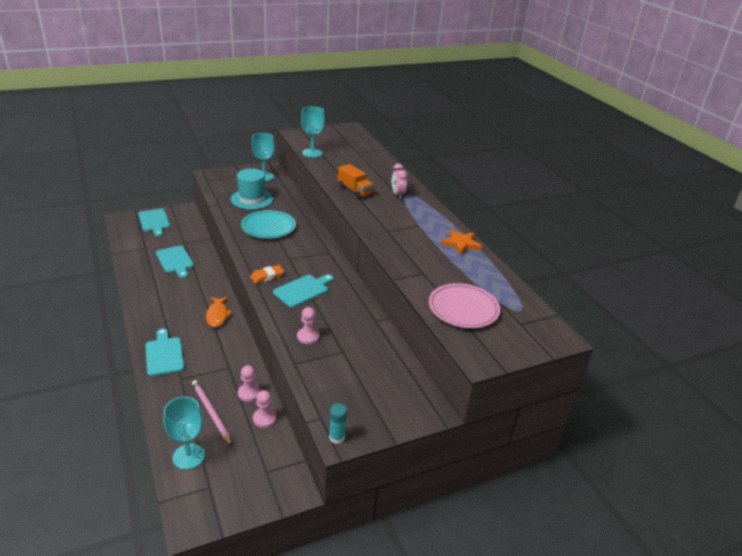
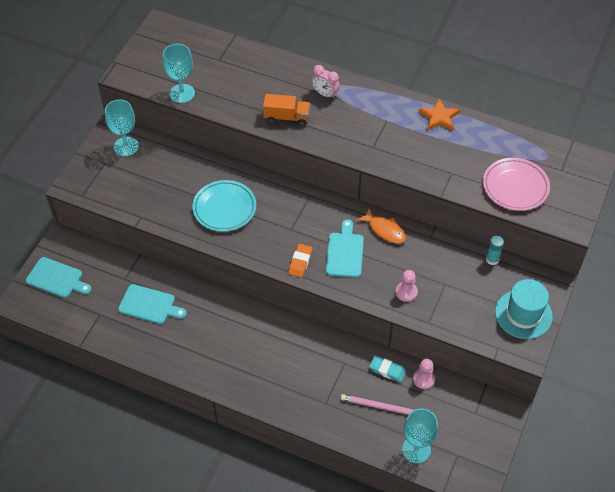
camera: 40 degrees left, 20 degrees up
turquoise cutting board [145,328,184,376] -> none
orange fish [206,297,232,327] -> orange fish moved to [357,208,406,244]
turquoise hat [231,169,273,210] -> turquoise hat moved to [495,279,553,339]
pink pawn [238,365,260,402] -> turquoise eraser [369,356,406,382]
turquoise glue stick [329,403,347,444] -> turquoise glue stick moved to [486,236,504,265]

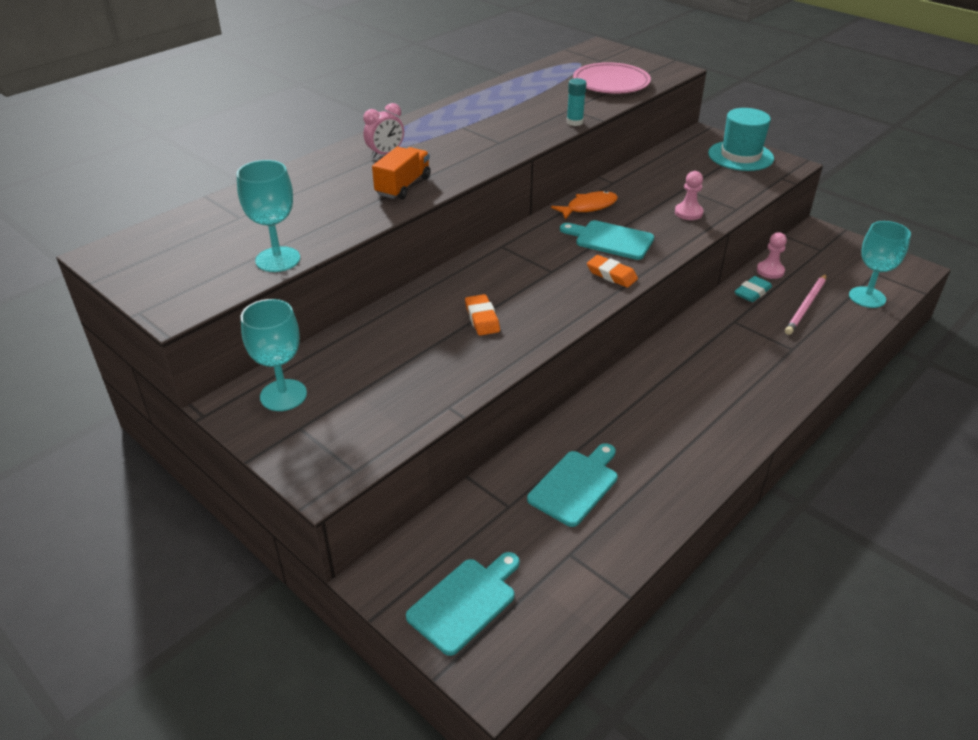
camera: 70 degrees left, 15 degrees down
turquoise plate [193,180,256,232] -> orange eraser [465,294,500,336]
orange star [419,99,460,131] -> none
turquoise glue stick [486,236,504,265] -> turquoise glue stick moved to [567,78,586,126]

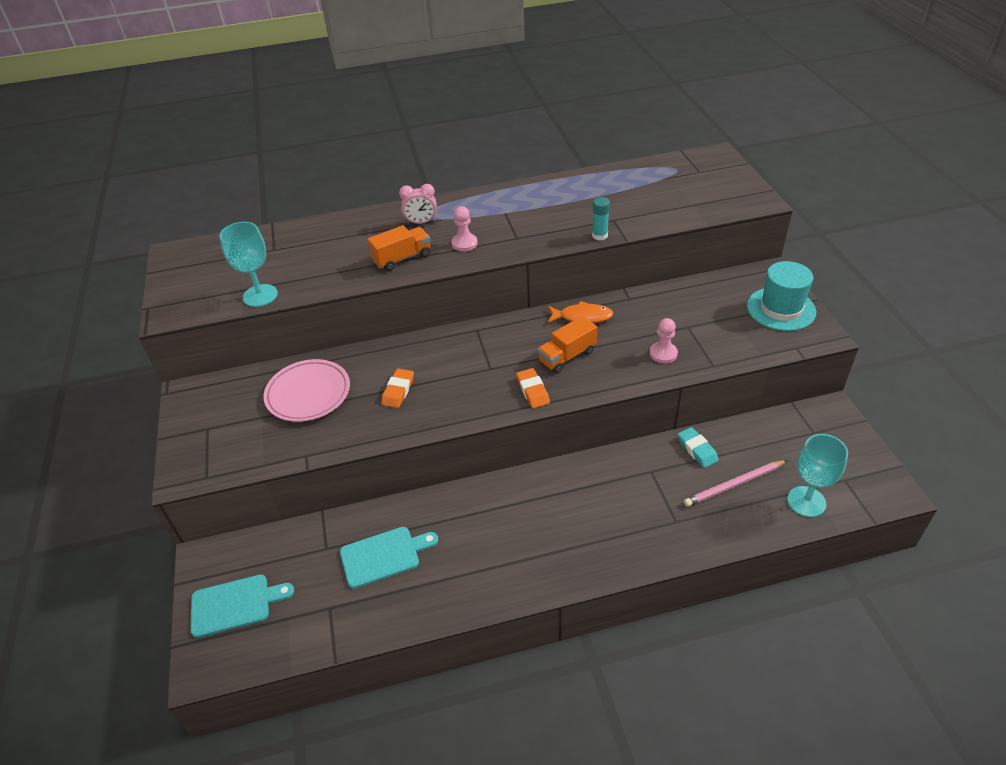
camera: 35 degrees right, 5 degrees up
turquoise goblet [241,299,307,411] -> none
turquoise cutting board [560,220,654,260] -> orange truck [537,316,597,373]
pink plate [573,62,651,93] -> pink plate moved to [263,359,350,422]
turquoise eraser [734,276,772,302] -> turquoise eraser turned 75 degrees clockwise [678,427,719,468]
pink pawn [757,232,787,279] -> pink pawn moved to [451,206,478,251]

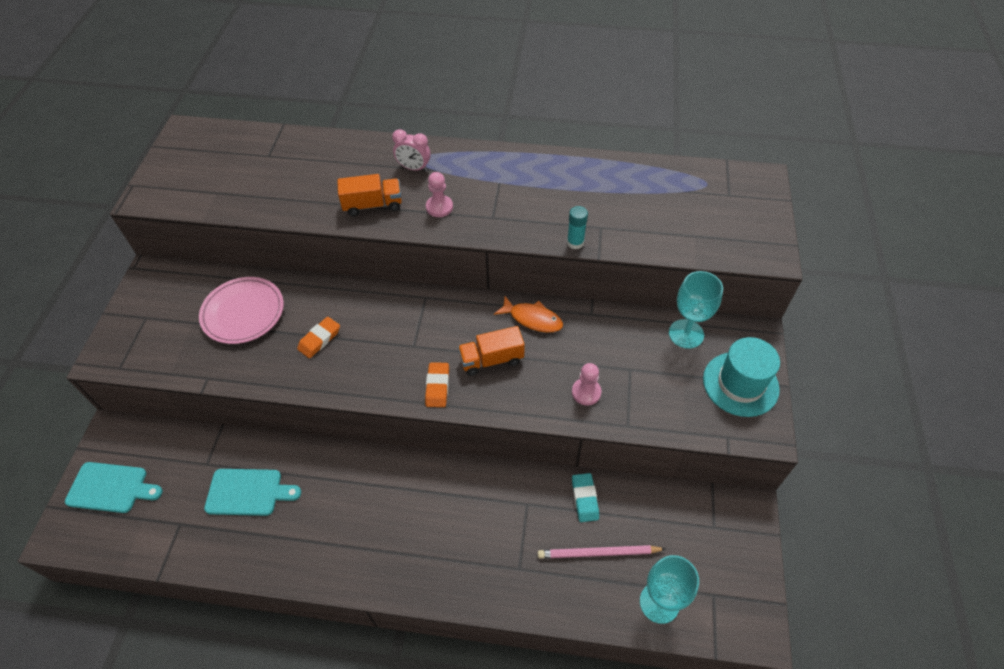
camera: 20 degrees right, 10 degrees up
turquoise goblet [219,222,278,307] -> turquoise goblet moved to [669,271,723,349]

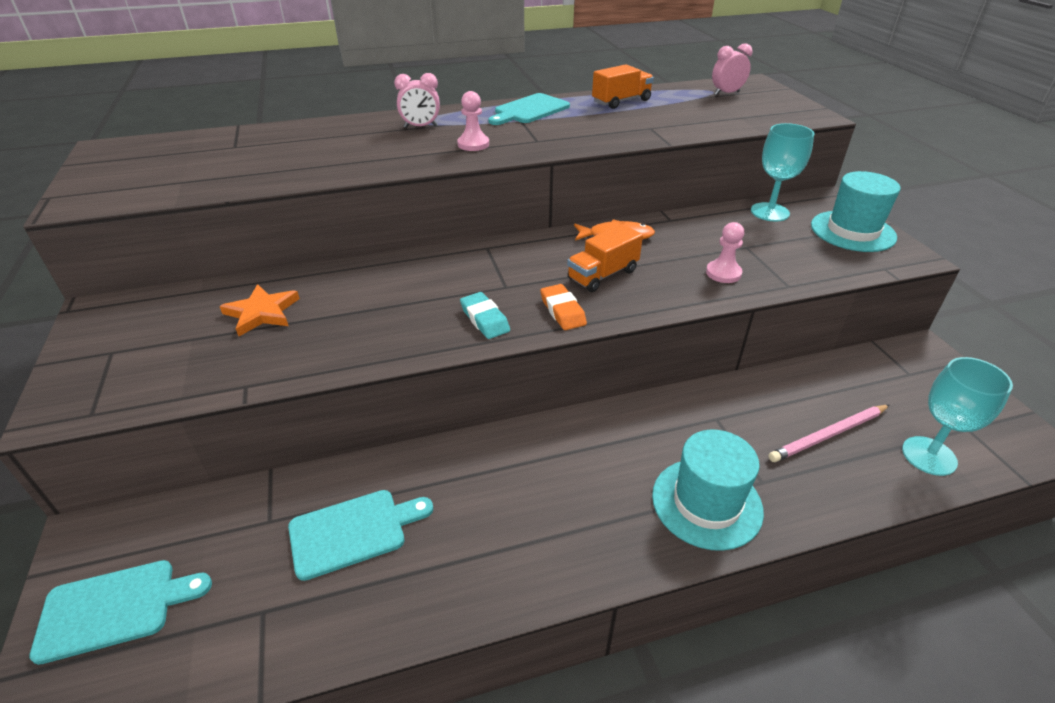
camera: 25 degrees left, 15 degrees down
pink plate [199,277,284,344] -> orange star [220,284,300,336]
orange eraser [297,317,340,358] -> none
orange truck [337,174,402,216] -> orange truck moved to [592,64,654,109]
turquoise glue stick [567,206,588,249] -> none
turquoise eraser [572,473,599,522] -> turquoise eraser moved to [460,292,510,339]
none -> turquoise cutting board [488,93,570,125]
none -> turquoise hat [652,430,764,551]
none -> pink clock [712,43,752,96]

